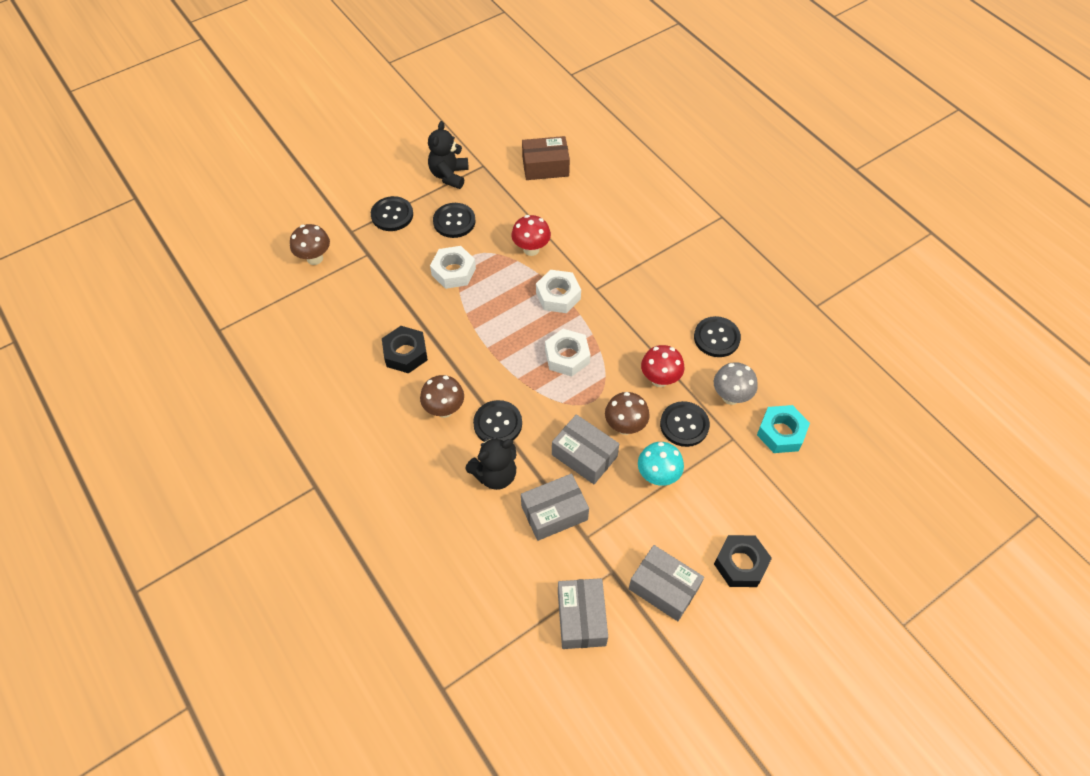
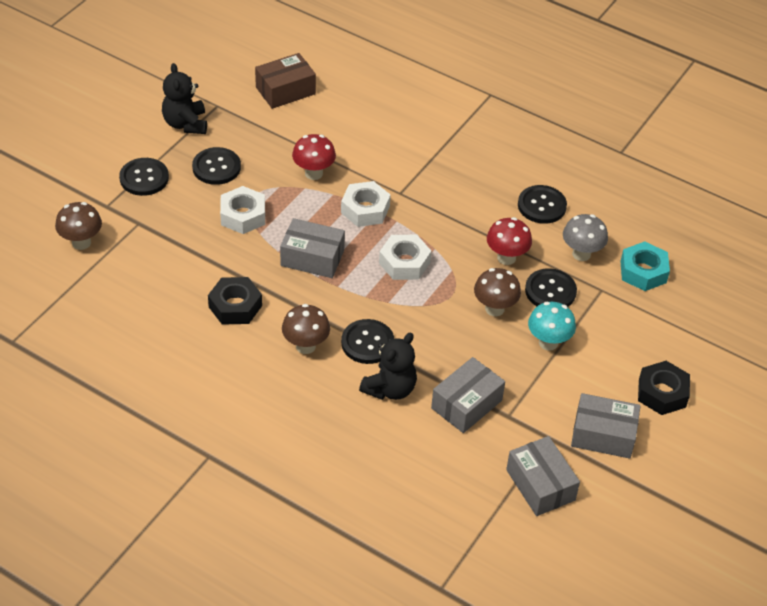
camera: 25 degrees left, 10 degrees down
grey box [552,414,619,484] -> grey box moved to [280,218,345,278]

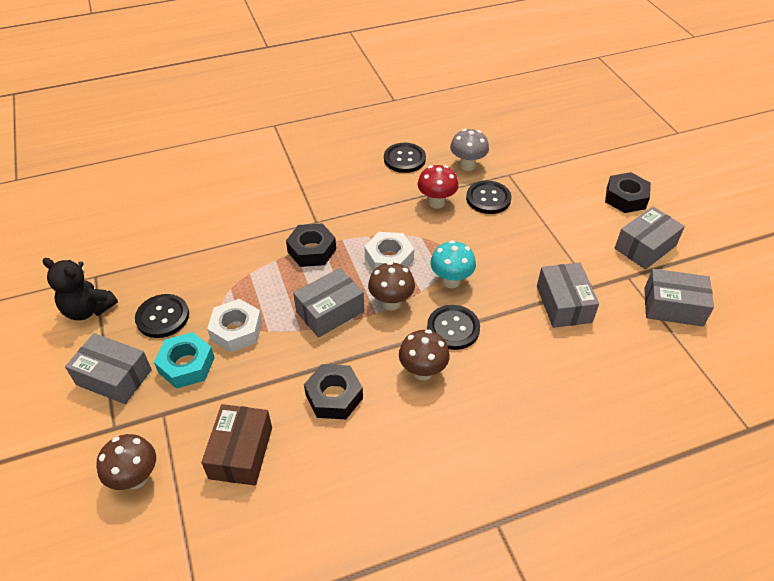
camera: 50 degrees left, 0 degrees up
black button [119,158,169,196] -> grey box [65,333,152,404]
brown box [255,53,316,109] -> brown box moved to [201,404,272,486]
red mushroom [292,134,336,180] -> none
white nut [341,181,391,227] -> black nut [286,223,336,267]
black teddy bear [359,332,417,400] -> none
brown mushroom [474,268,521,316] -> brown mushroom moved to [368,262,415,310]
turquoise mushroom [528,302,576,351] -> turquoise mushroom moved to [430,240,476,288]
turquoise nut [621,241,670,291] -> turquoise nut moved to [154,332,215,389]

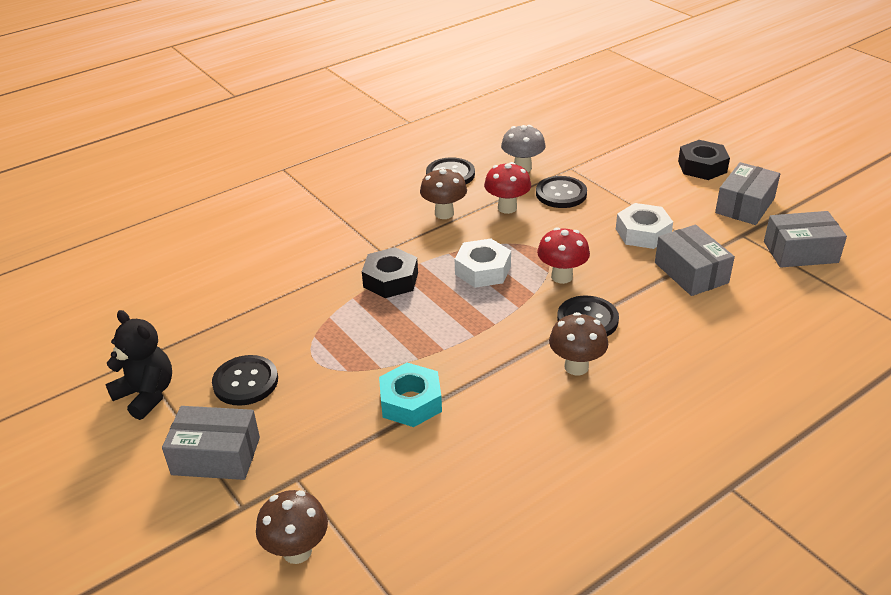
camera: 15 degrees left, 10 degrees down
black teddy bear [43,258,118,320] -> black teddy bear turned 150 degrees counterclockwise [106,310,172,420]
turquoise nut [154,332,215,389] -> turquoise nut moved to [379,363,442,427]
brown box [201,404,272,486] -> none
white nut [207,299,262,352] -> white nut moved to [616,203,673,249]
grey box [293,268,364,338] -> none
black nut [304,364,363,419] -> none
brown mushroom [368,262,415,310] -> brown mushroom moved to [420,168,467,219]
turquoise mushroom [430,240,476,288] -> red mushroom [537,227,590,284]

